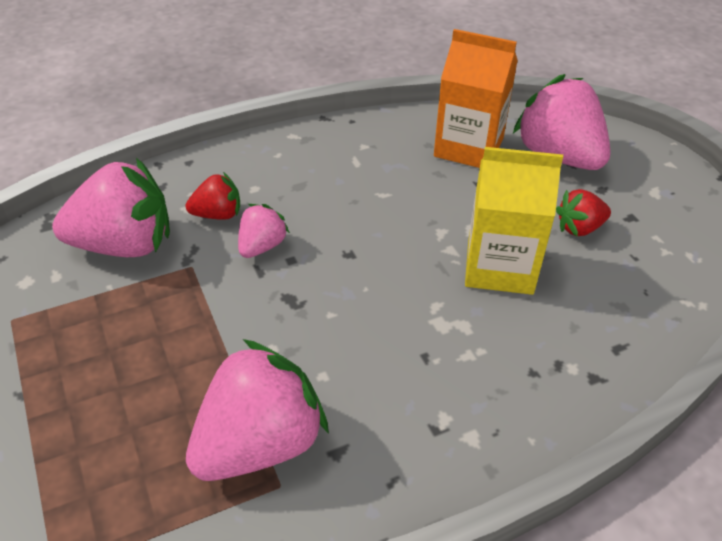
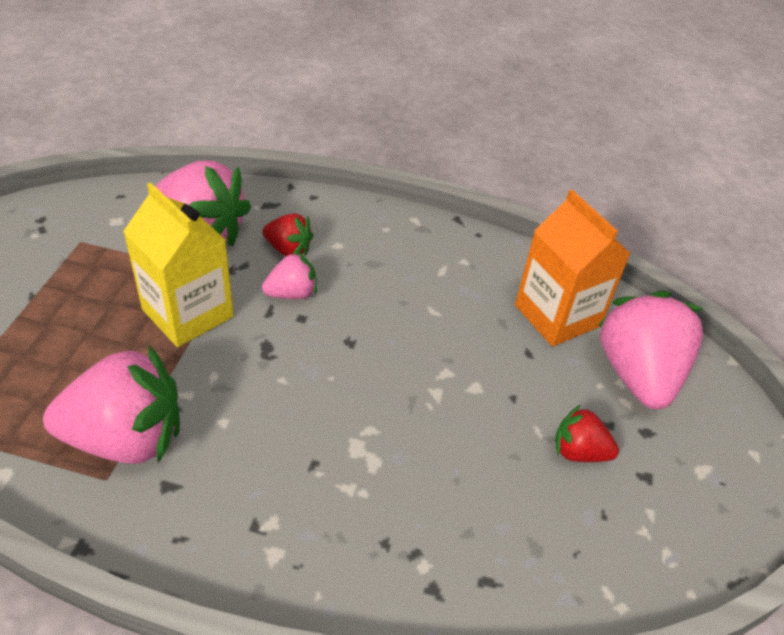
camera: 35 degrees right, 0 degrees up
yellow carton [465,147,563,295] -> yellow carton moved to [123,183,234,347]

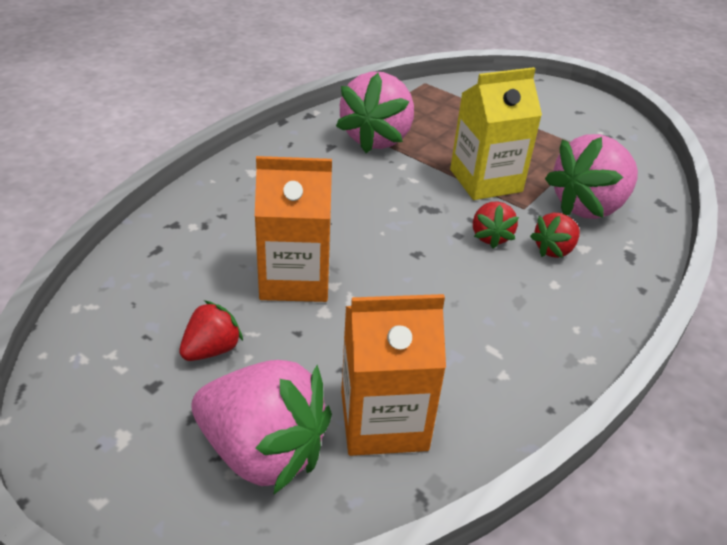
camera: 115 degrees right, 5 degrees down
pink strawberry [262,251,317,299] -> red strawberry [473,201,519,249]
none -> orange carton [255,156,332,302]

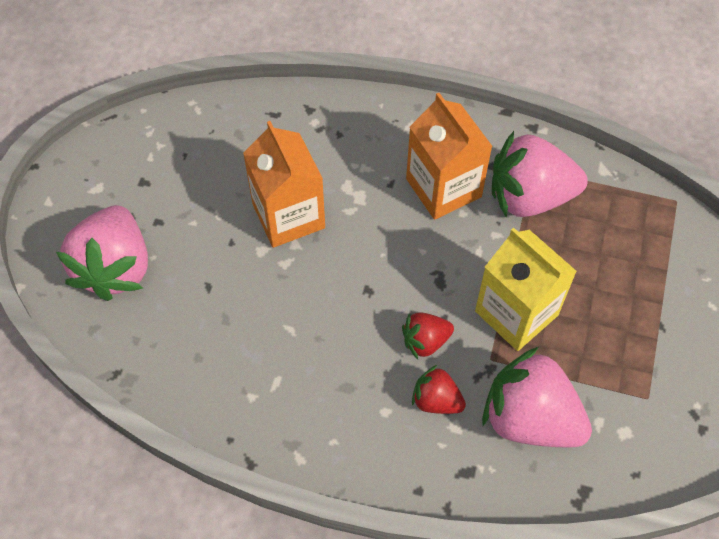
camera: 70 degrees right, 20 degrees up
red strawberry [179,300,243,361] -> none
orange carton [341,294,446,456] -> orange carton moved to [406,93,493,220]

